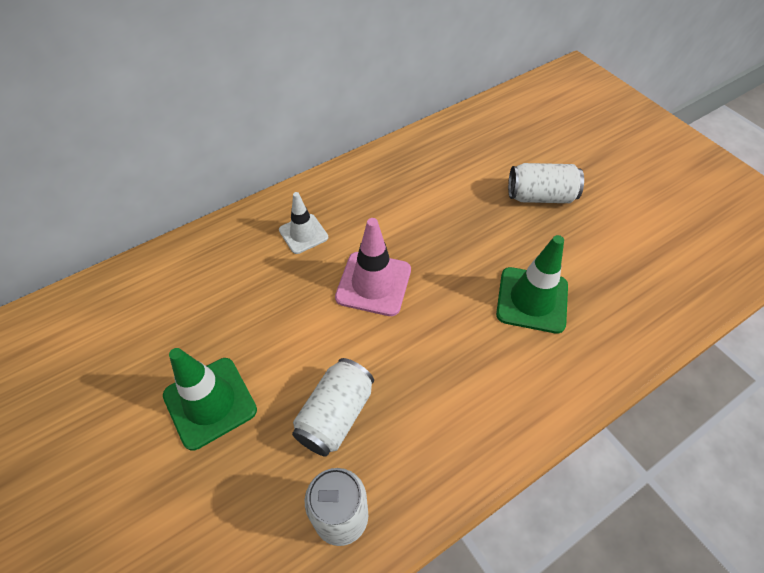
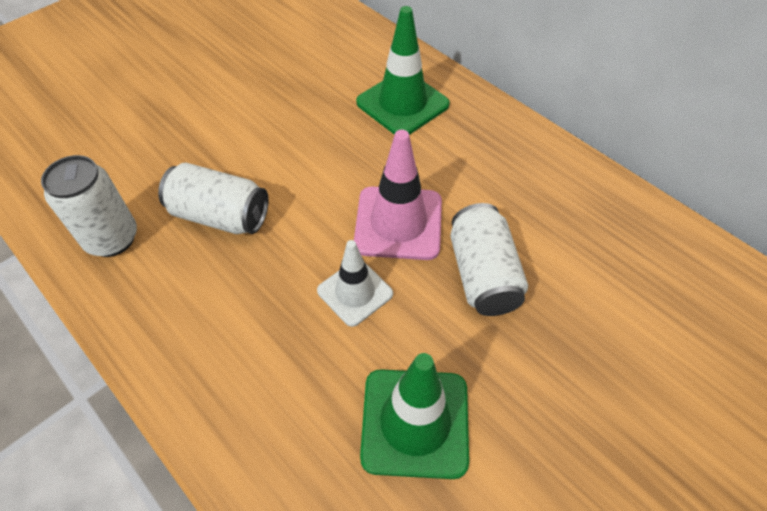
camera: 80 degrees right, 0 degrees up
green traffic cone [163,348,257,451] -> green traffic cone moved to [356,6,450,135]
white traffic cone [279,192,328,254] -> white traffic cone moved to [317,240,393,327]
white can [508,163,584,203] -> white can moved to [450,203,528,316]

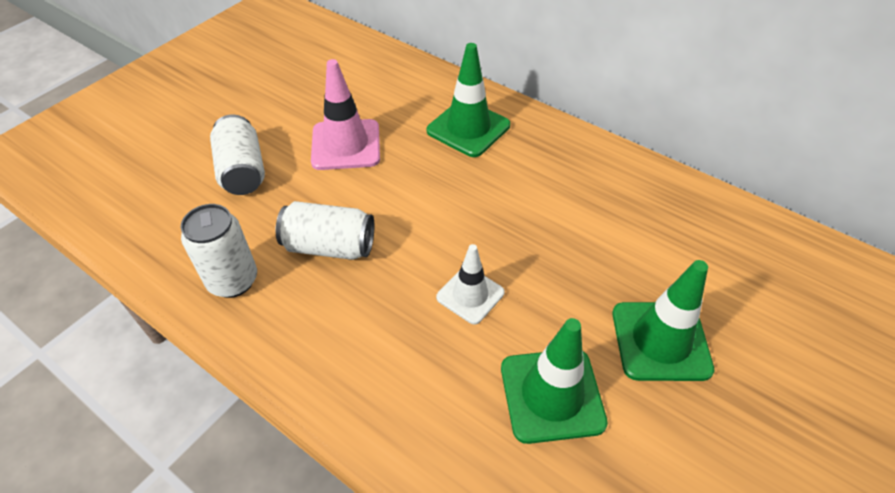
camera: 10 degrees left, 5 degrees down
pink traffic cone [354,130,442,260] -> pink traffic cone moved to [311,59,380,170]
white can [450,203,528,316] -> white can moved to [210,115,265,195]
none -> green traffic cone [612,260,714,381]

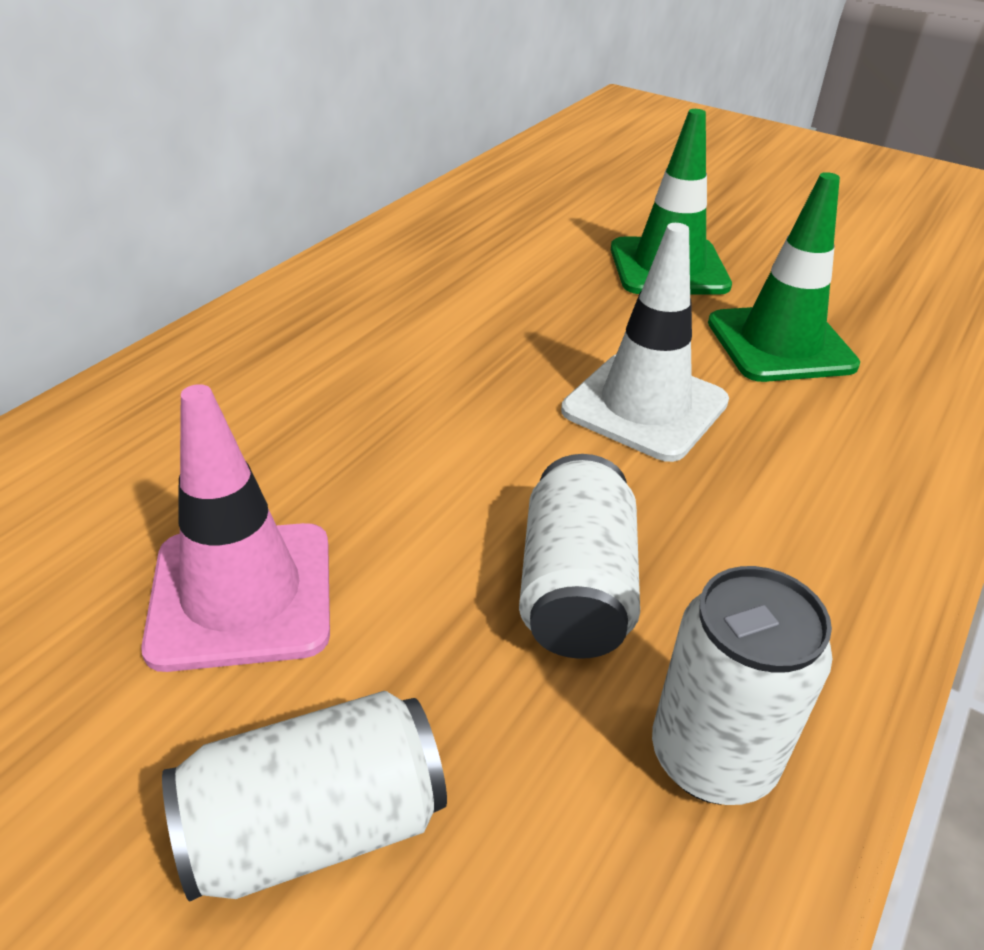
camera: 95 degrees left, 10 degrees down
green traffic cone [427,43,510,157] -> none
white traffic cone [436,244,504,324] -> white traffic cone [561,223,729,462], size x1.55

